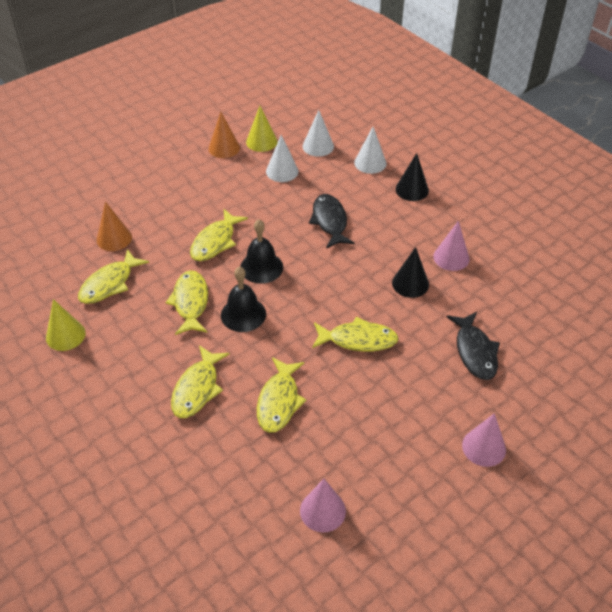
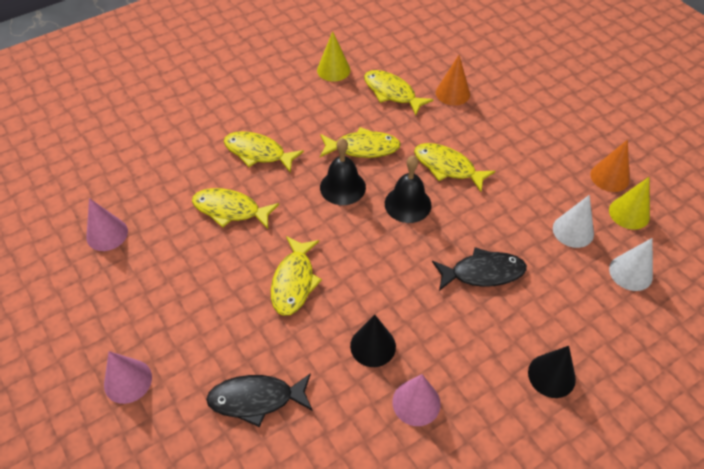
camera: 95 degrees right, 5 degrees up
white cone [354,127,386,174] -> none

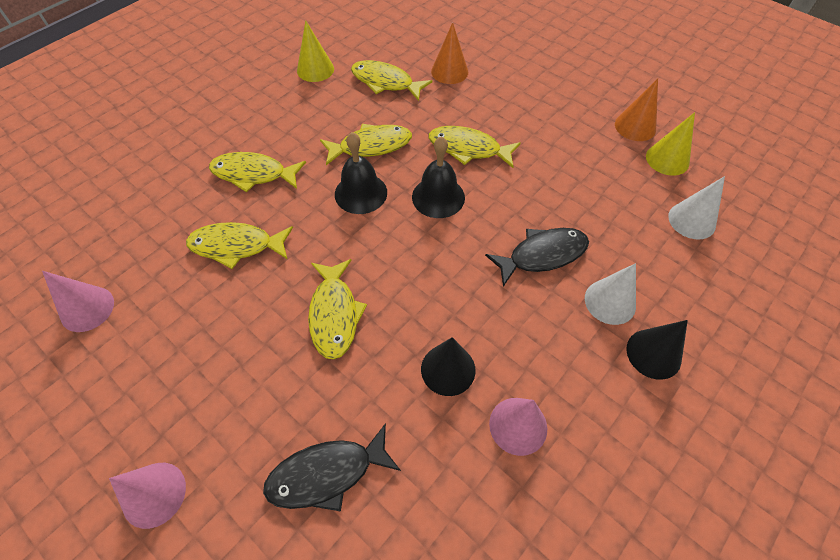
camera: 15 degrees left, 5 degrees up
white cone [553,195,594,248] -> white cone moved to [585,263,636,325]

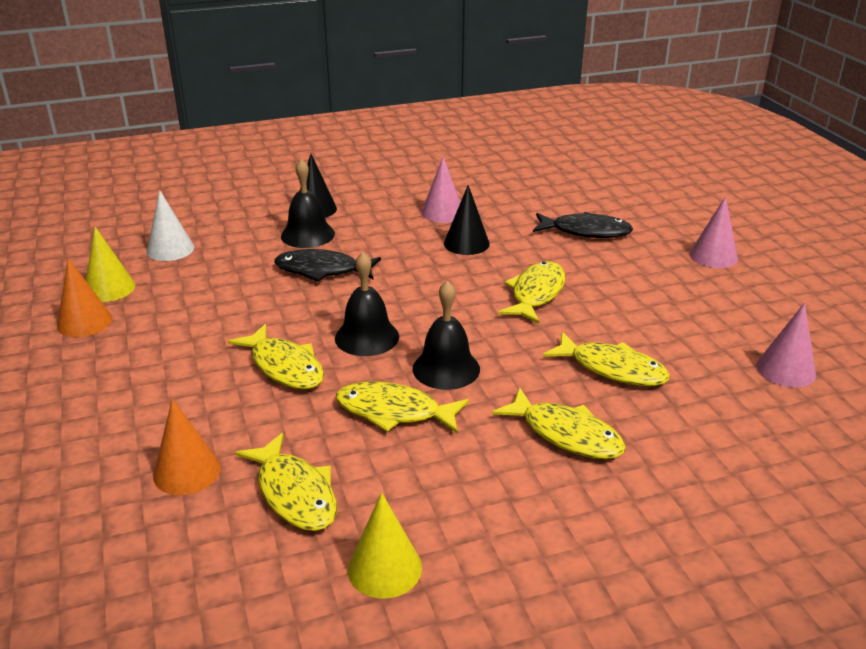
camera: 150 degrees left, 25 degrees down
white cone [585,263,636,325] -> black bell [281,159,335,248]

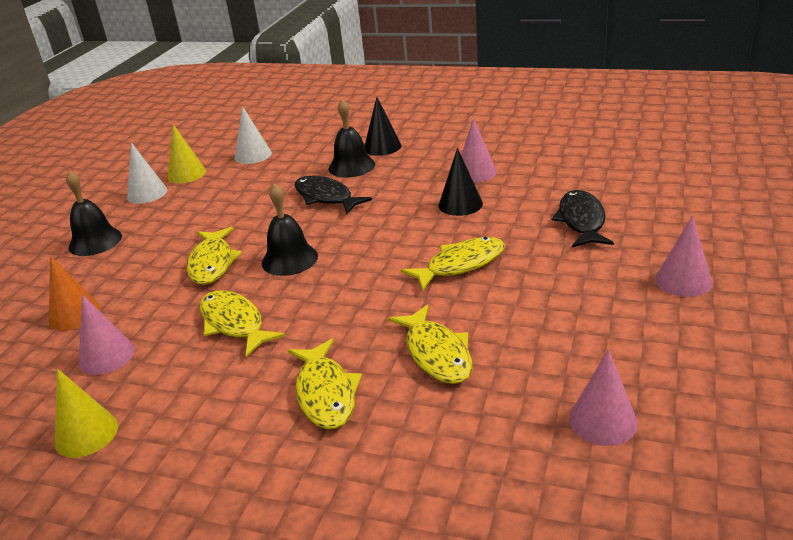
camera: 40 degrees right, 0 degrees up
orange cone [57,258,112,337] -> white cone [127,143,167,204]
yellow fish [235,433,337,531] -> pink cone [79,294,135,375]
black bell [413,281,480,390] -> black bell moved to [66,171,122,256]
black fish [533,212,633,238] -> black fish turned 135 degrees counterclockwise [551,190,614,247]

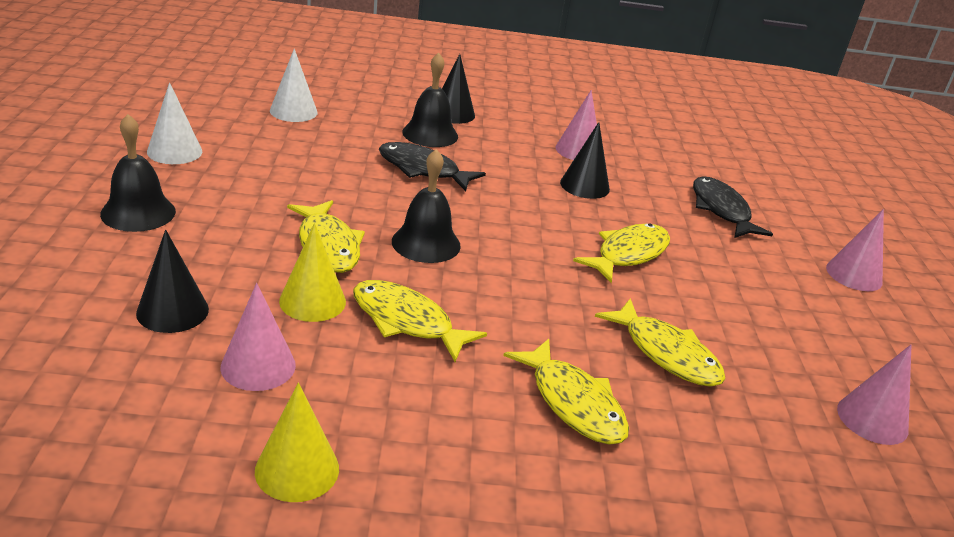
camera: 25 degrees left, 0 degrees up
orange cone [49,256,101,331] -> black cone [136,230,209,333]
yellow cone [168,124,206,183] -> yellow cone moved to [279,223,346,322]

